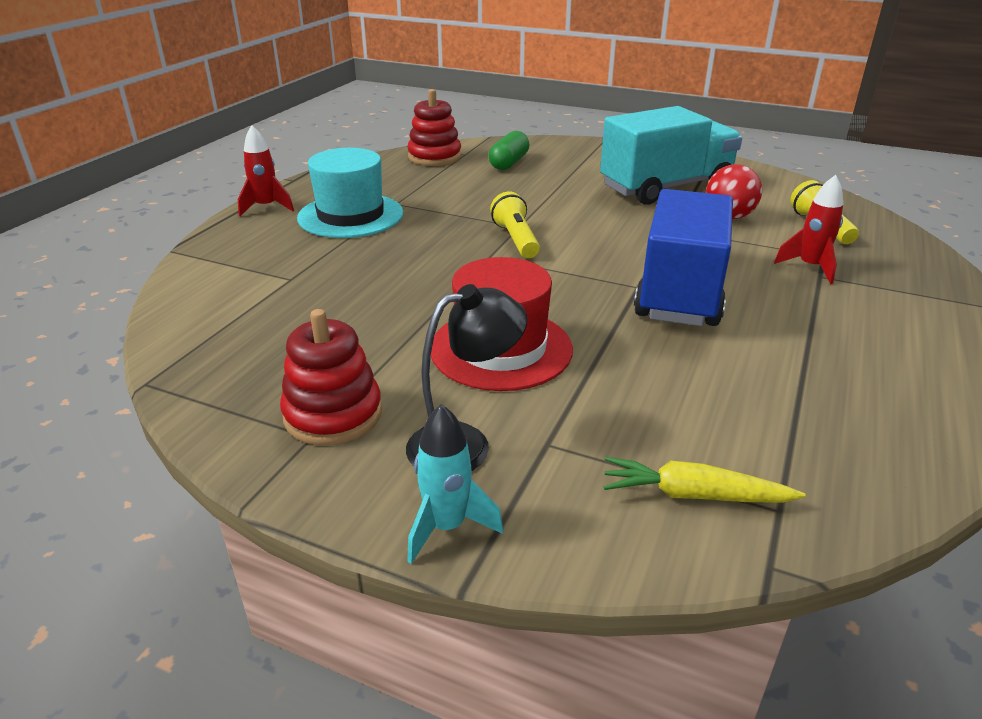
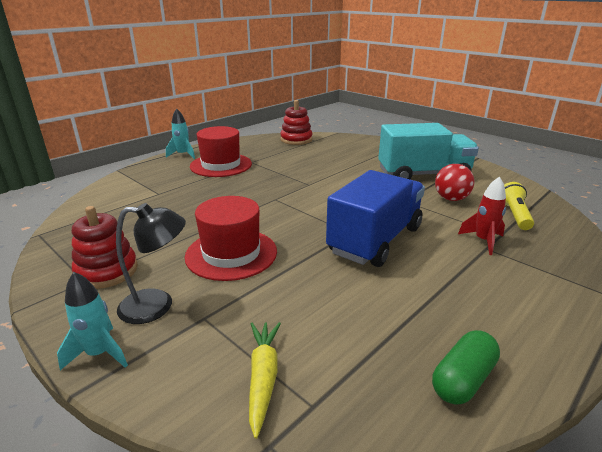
camera: 20 degrees right, 5 degrees down
red rocket [238,125,294,216] -> turquoise rocket [166,108,195,159]
turquoise hat [297,148,403,238] -> red hat [190,126,252,177]
green capsule [489,131,529,170] -> green capsule moved to [432,330,500,405]
yellow flashlight [490,192,540,258] -> none
yellow carrot [604,457,806,503] -> yellow carrot turned 60 degrees clockwise [249,322,281,439]

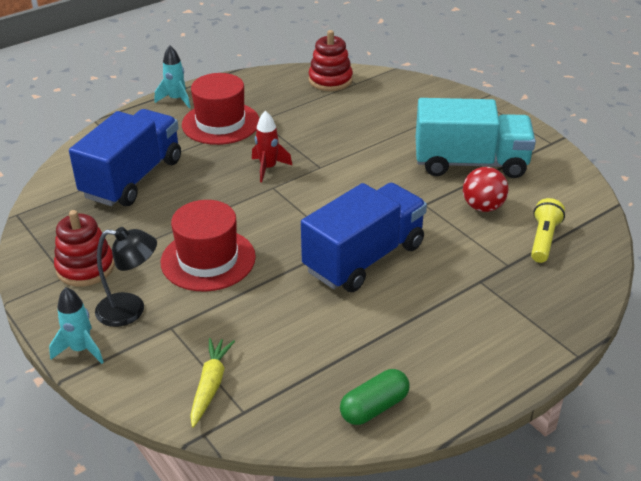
camera: 10 degrees right, 10 degrees up
red rocket [458,176,506,255] -> red rocket moved to [252,110,292,182]
none -> blue truck [69,109,181,206]

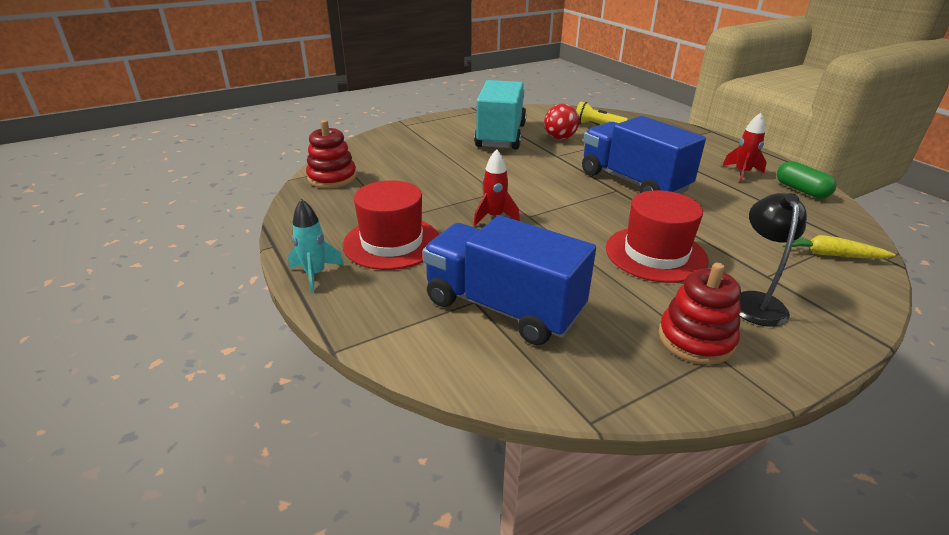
camera: 85 degrees left, 5 degrees down
turquoise rocket [49,287,104,364] -> none
none -> red rocket [722,113,767,182]

